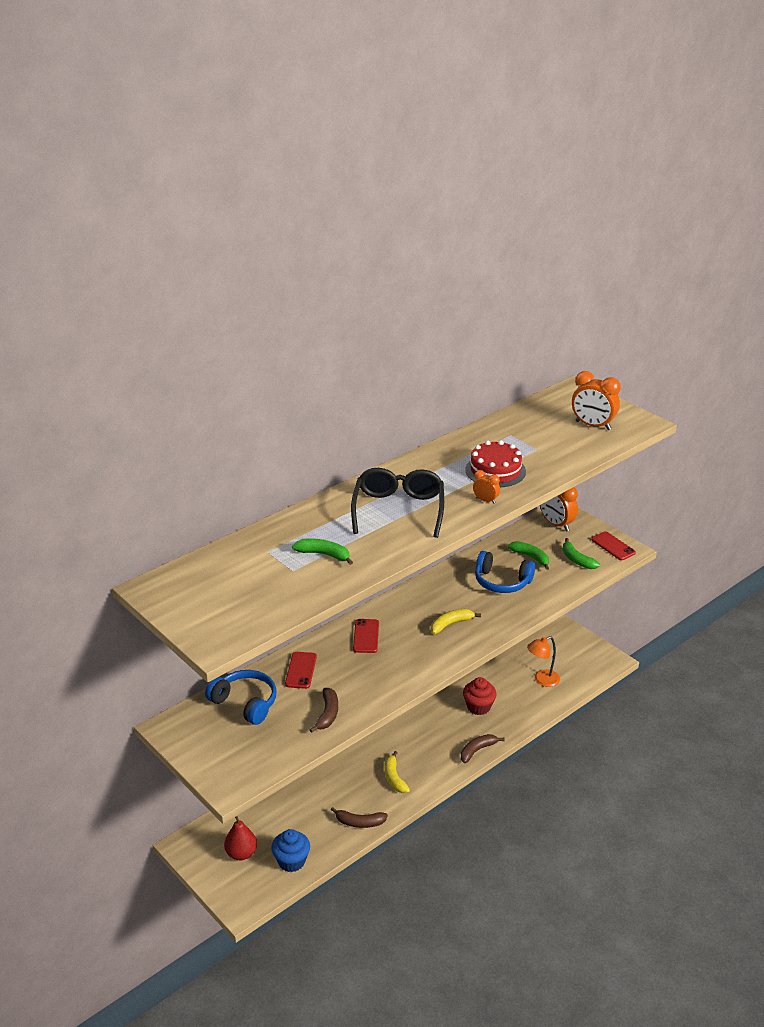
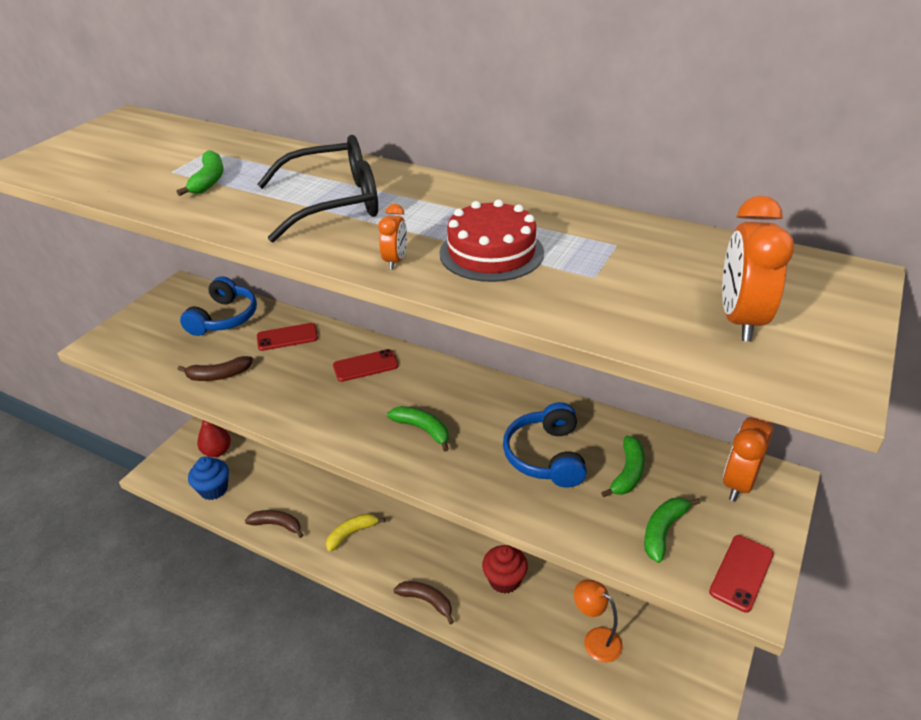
camera: 70 degrees right, 5 degrees up
brown banana [331,807,388,828] -> brown banana turned 120 degrees clockwise [245,510,303,538]
yellow banana [431,609,481,634] -> green banana [387,406,449,451]

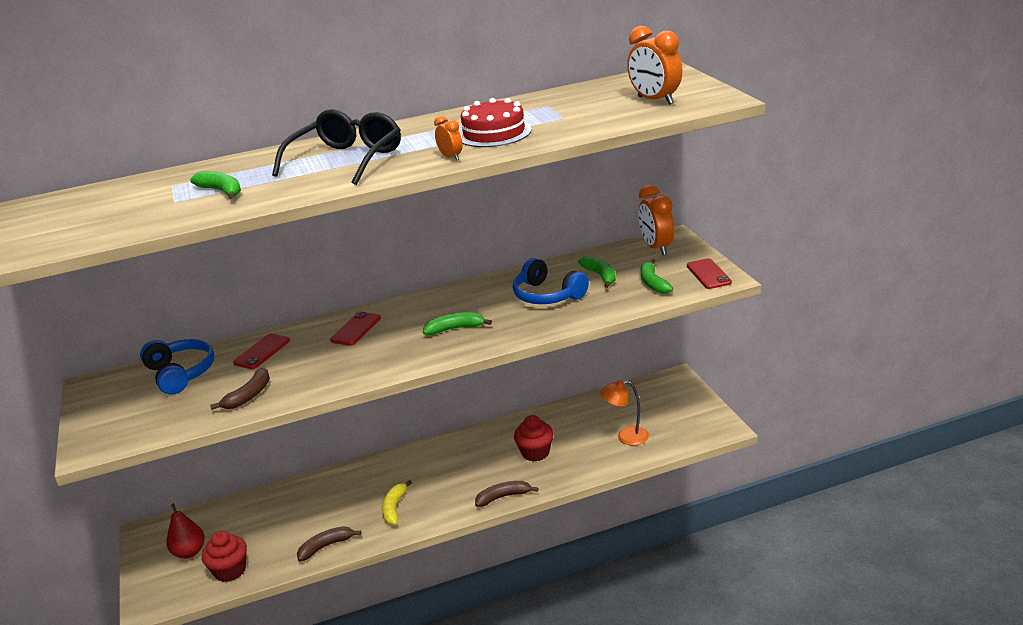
camera: 45 degrees left, 10 degrees down
blue cupcake [188,456,229,500] -> red cupcake [202,531,247,582]

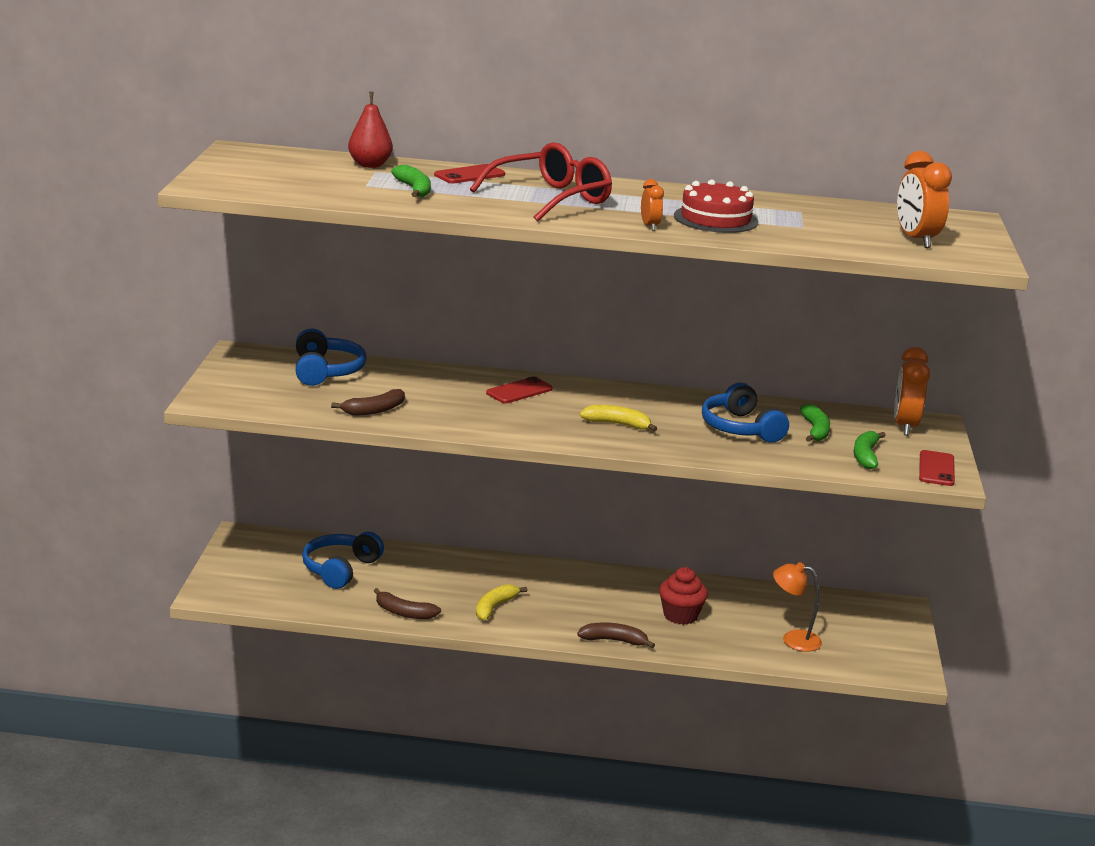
camera: 20 degrees right, 5 degrees down
red pear [166,503,205,559] -> red pear moved to [348,92,393,168]
red cupcake [202,531,247,582] -> none
red phone [233,334,290,369] -> red phone moved to [434,164,505,183]
black glasses [272,109,401,185] -> red glasses [470,142,612,221]
brown banana [297,526,361,562] -> brown banana turned 150 degrees counterclockwise [374,588,441,619]
green banana [423,312,492,335] -> yellow banana [579,405,657,432]
none -> blue headphones [302,532,384,589]

